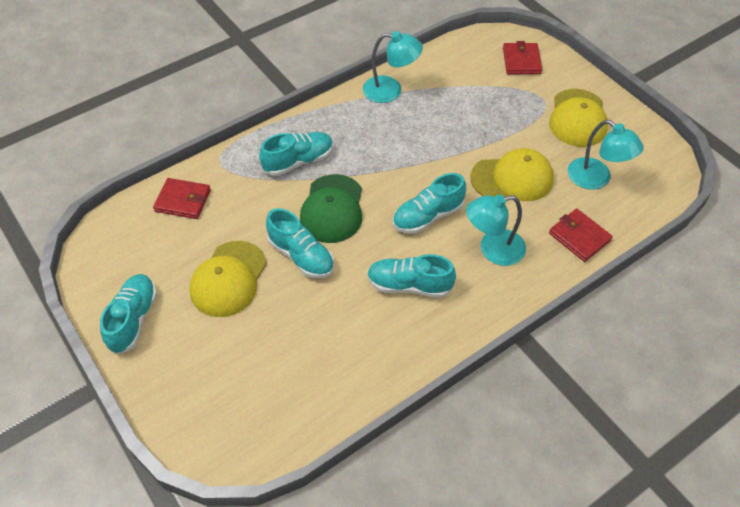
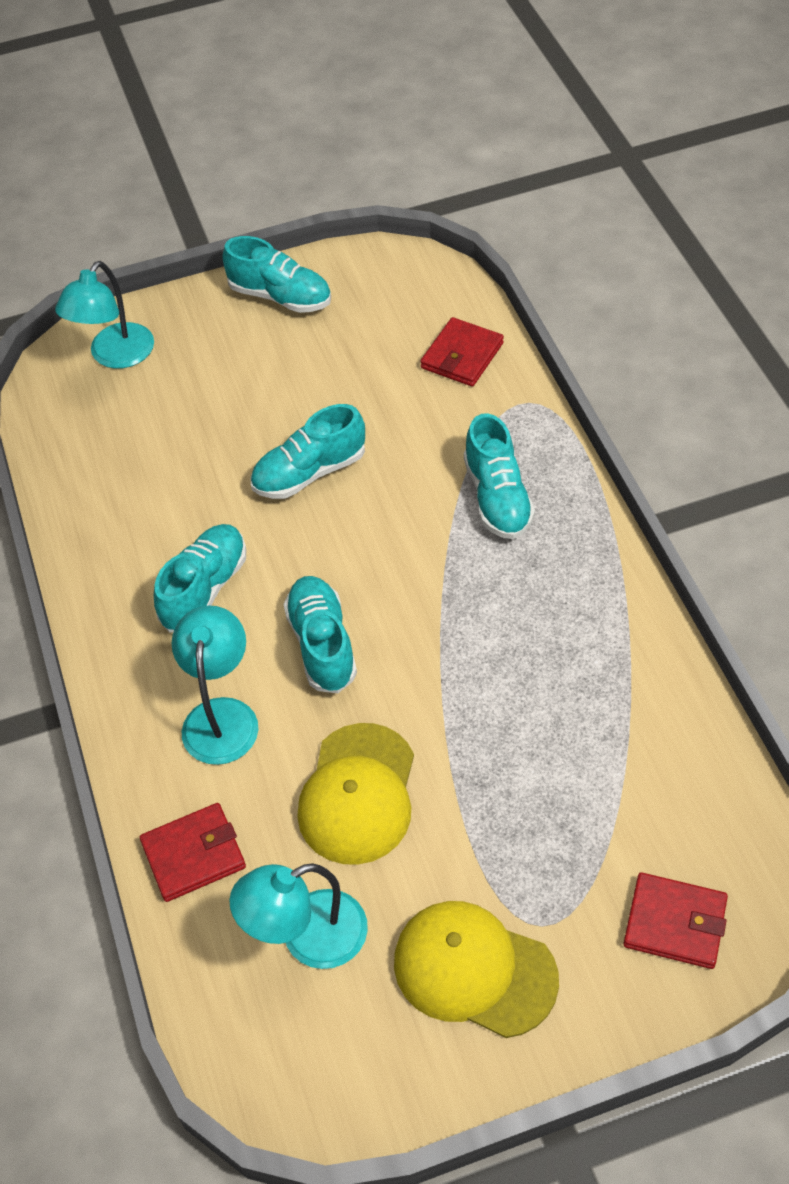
camera: 110 degrees right, 0 degrees up
yellow cap [189,241,267,317] -> none
green cap [300,174,362,243] -> none
turquoise lamp [363,31,423,103] -> turquoise lamp moved to [55,261,154,369]

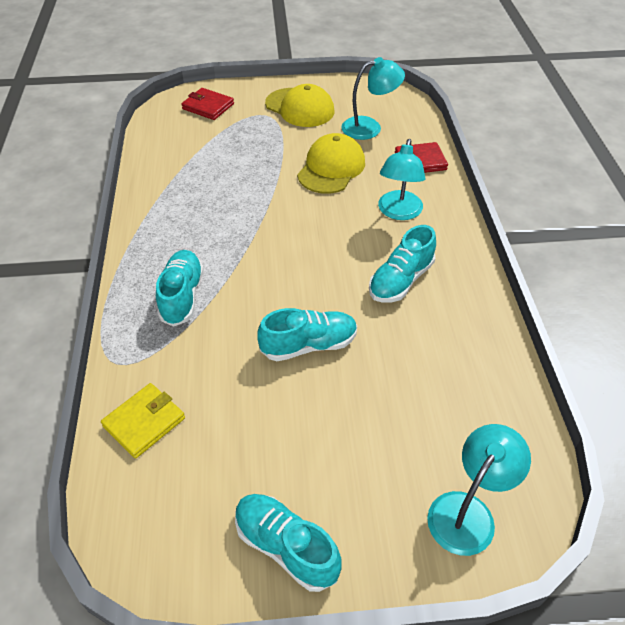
camera: 170 degrees left, 5 degrees down
turquoise shoe [283,576,357,693] -> none
red wallet [420,317,504,387] -> yellow wallet [101,383,185,459]

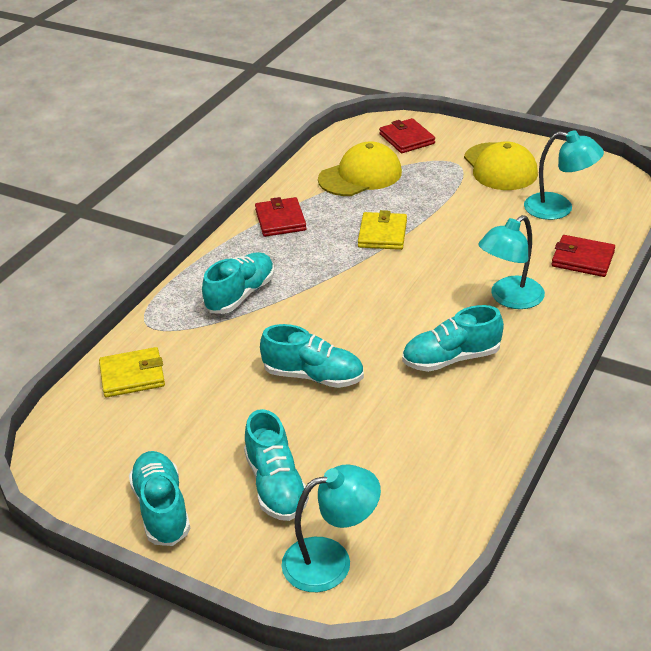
camera: 35 degrees right, 10 degrees down
yellow cap [297,133,365,194] -> yellow cap moved to [318,141,402,196]
none -> turquoise shoe [244,409,309,521]
none -> red wallet [255,197,307,237]
none -> yellow wallet [358,210,407,250]

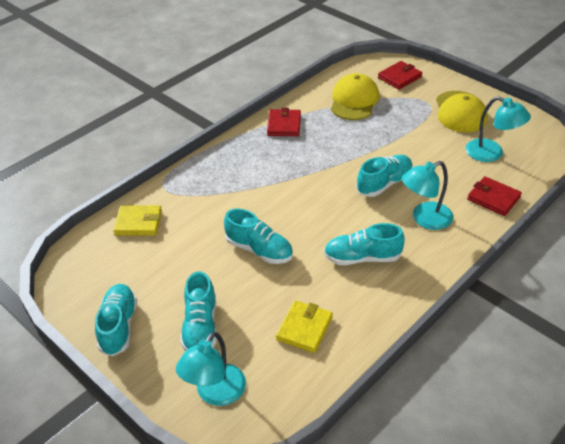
camera: 15 degrees right, 5 degrees up
turquoise shoe [202,252,275,314] -> turquoise shoe moved to [356,155,413,197]
turquoise lamp [281,465,381,592] -> turquoise lamp turned 120 degrees clockwise [176,331,246,406]
yellow cap [318,141,402,196] -> yellow cap turned 60 degrees counterclockwise [331,73,379,120]
yellow wallet [358,210,407,250] -> yellow wallet moved to [276,300,333,353]
red wallet [379,118,435,153] -> red wallet turned 60 degrees clockwise [378,61,422,90]

